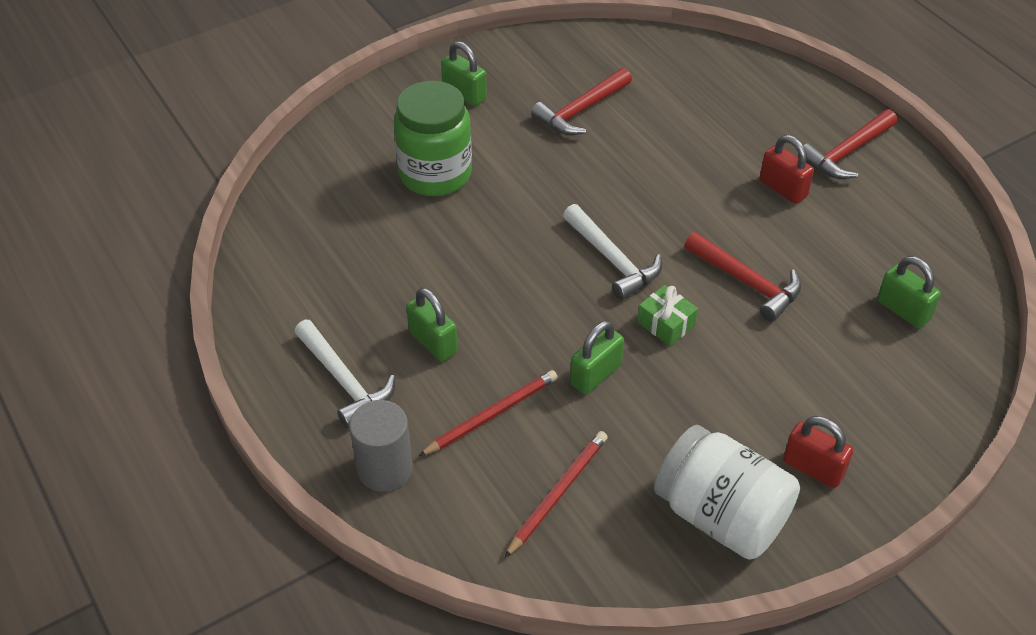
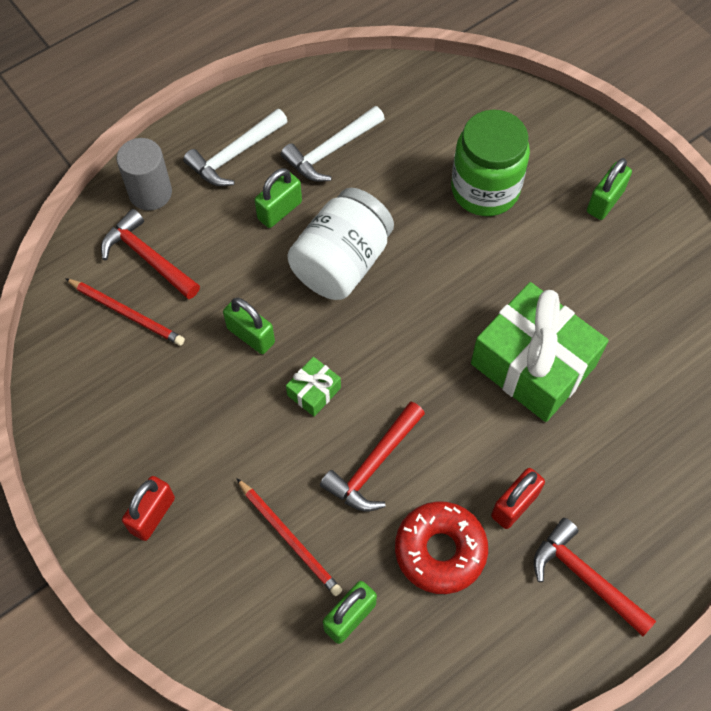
camera: 85 degrees right, 15 degrees up
red pencil [419,370,558,456] -> red pencil moved to [236,478,342,596]
red hammer [531,68,632,135] -> red hammer moved to [101,209,200,299]
white hammer [563,204,662,300] -> white hammer moved to [281,106,385,182]
white jar [654,425,800,560] -> white jar moved to [287,188,394,300]
none -> red donut [395,501,488,594]
none -> green gift [471,282,609,422]

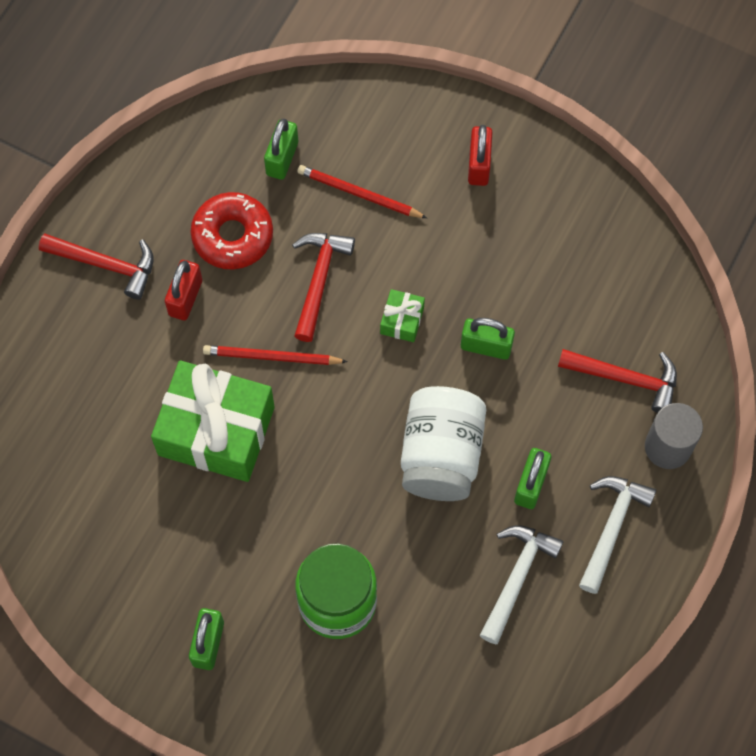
camera: 155 degrees right, 5 degrees up
red pencil [65,278,185,346] -> red pencil moved to [203,345,348,365]

